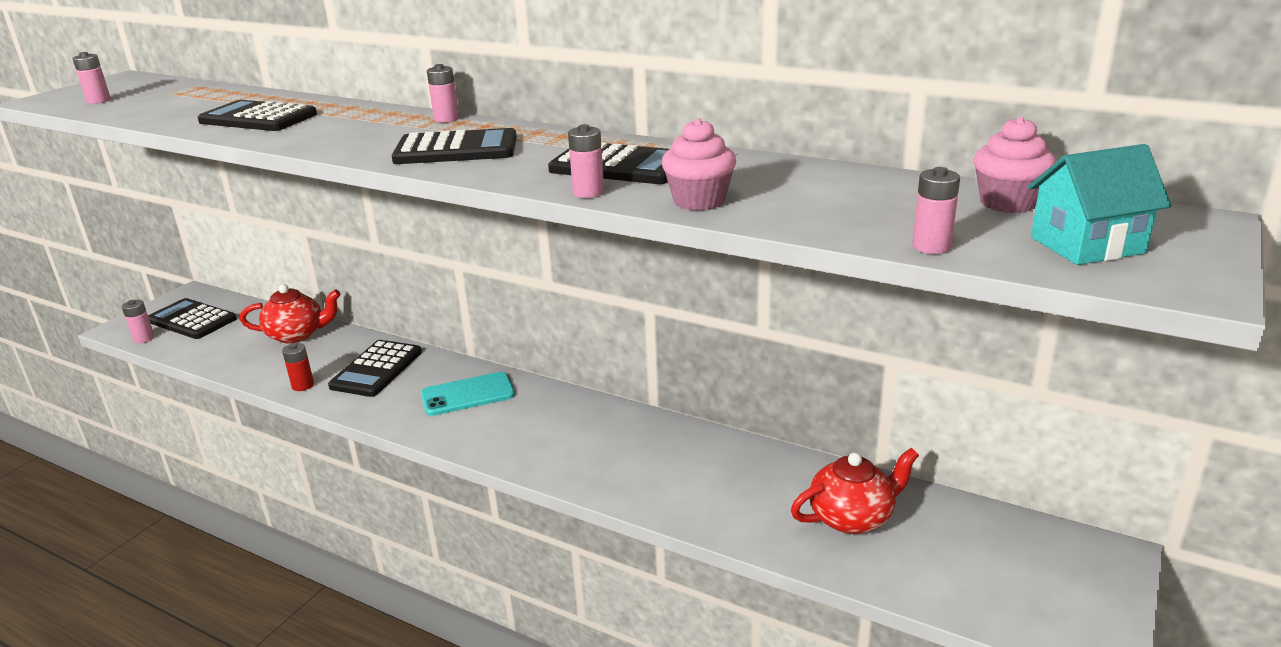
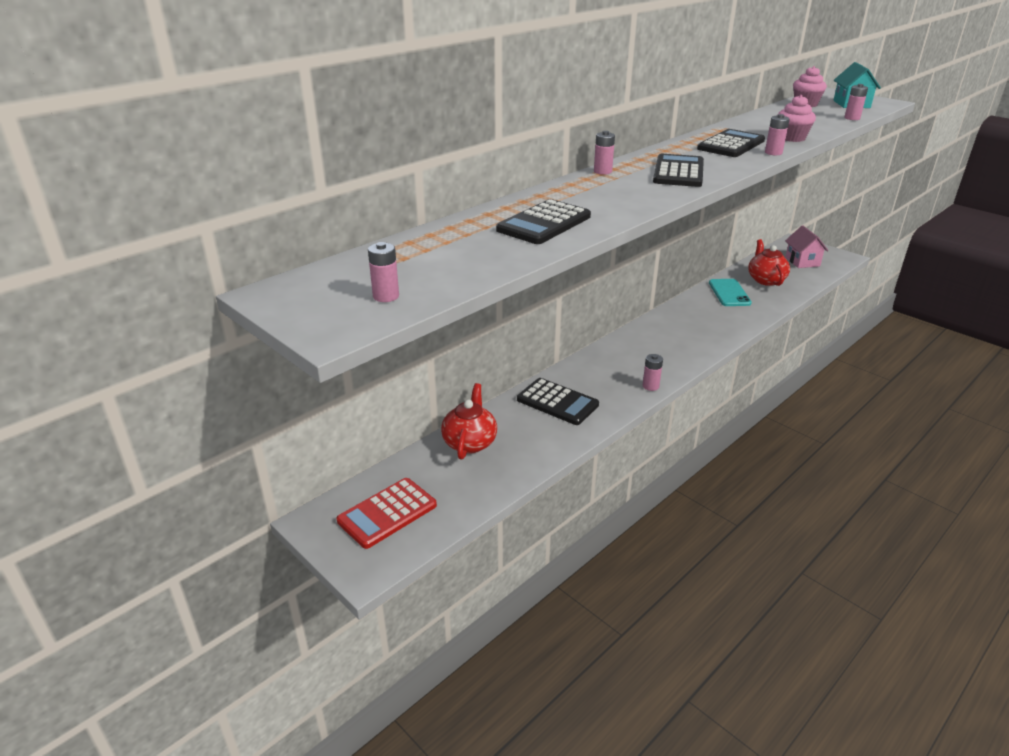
camera: 75 degrees left, 5 degrees up
pink battery [122,300,154,343] -> pink battery moved to [643,354,663,391]
black calculator [148,298,237,339] -> red calculator [336,478,437,549]
red battery [282,343,314,391] -> none
turquoise phone [421,372,515,416] -> turquoise phone moved to [709,279,752,306]
none -> pink house [785,226,829,268]

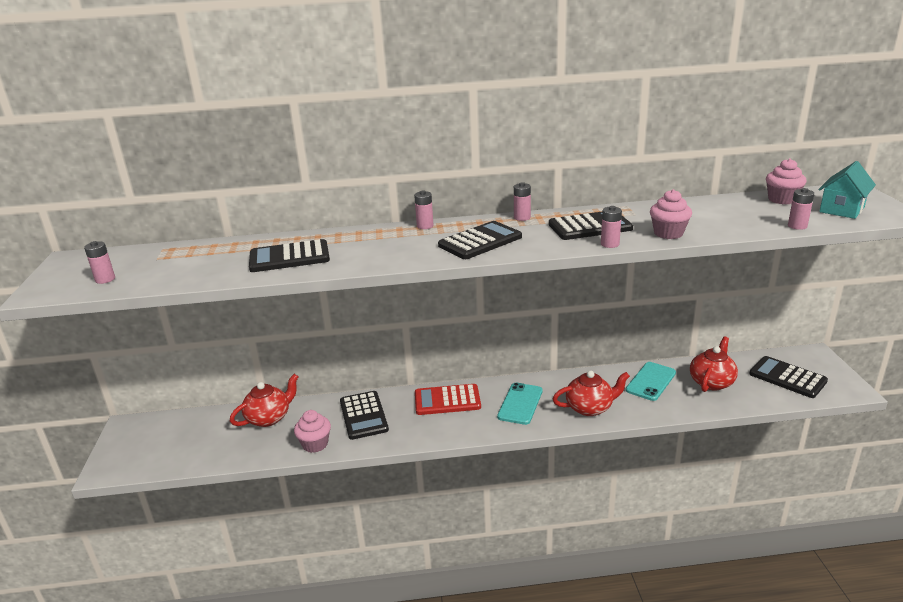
camera: 40 degrees right, 5 degrees down
red calculator [336,478,437,549] -> red calculator moved to [415,384,481,415]
pink battery [643,354,663,391] -> pink battery moved to [514,182,531,221]
pink house [785,226,829,268] -> black calculator [749,356,828,398]
none -> pink cupcake [294,410,331,453]
none -> turquoise phone [497,383,542,425]
none -> red teapot [553,371,630,416]

